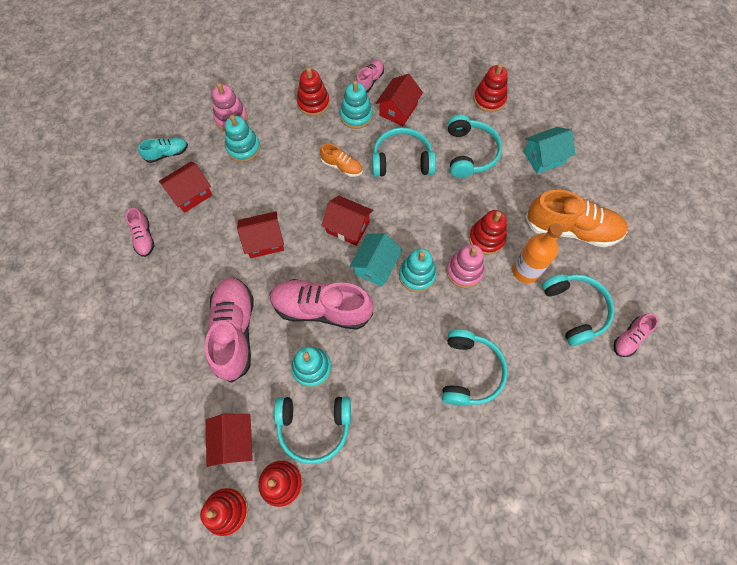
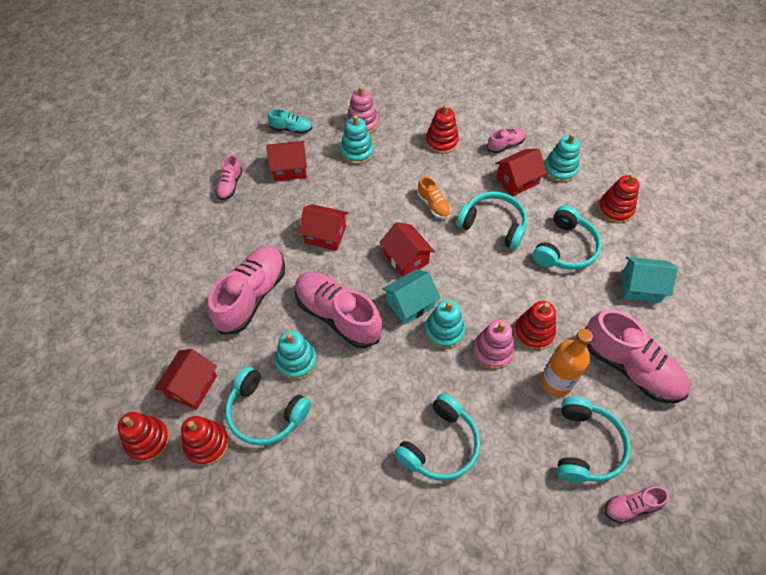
camera: 30 degrees right, 10 degrees down
turquoise stacking toy [340,81,373,129] -> turquoise stacking toy moved to [544,133,580,183]
orange shoe [525,190,628,247] -> pink shoe [585,309,690,403]

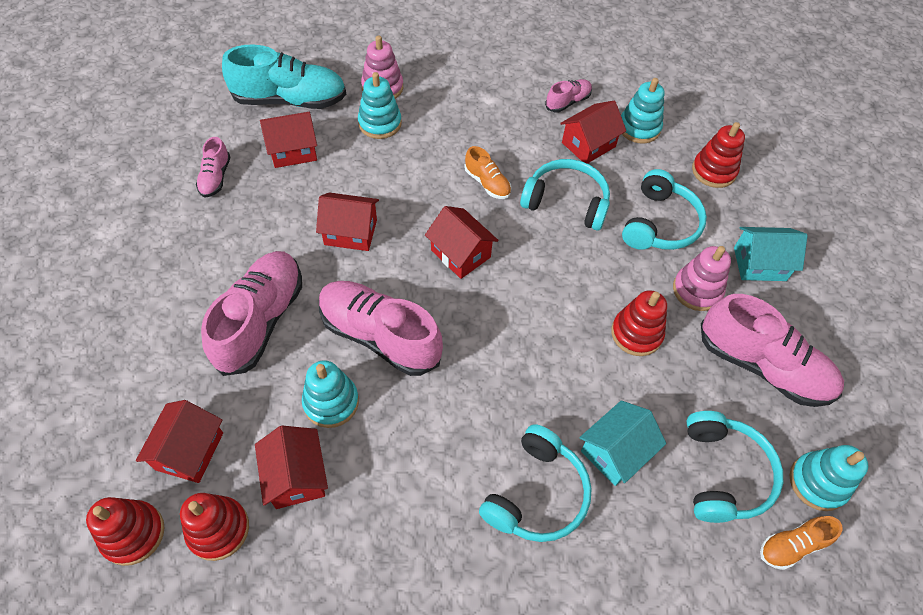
camera: 10 degrees left, 0 degrees up
turquoise headphones [225,366,311,446] -> red house [255,426,328,509]
turquoise shoe [268,109,312,134] -> turquoise shoe [222,44,346,109], size x2.02
turquoise house [382,269,440,325] -> turquoise house moved to [580,401,666,486]
turquoise stacking toy [425,299,465,349] -> turquoise stacking toy moved to [789,445,868,511]
red stacking toy [426,104,459,154] -> none
pink stacking toy [473,320,515,369] -> pink stacking toy moved to [673,246,731,311]
orange bottle [541,329,593,397] -> none
pink shoe [604,486,669,523] -> orange shoe [760,516,842,570]

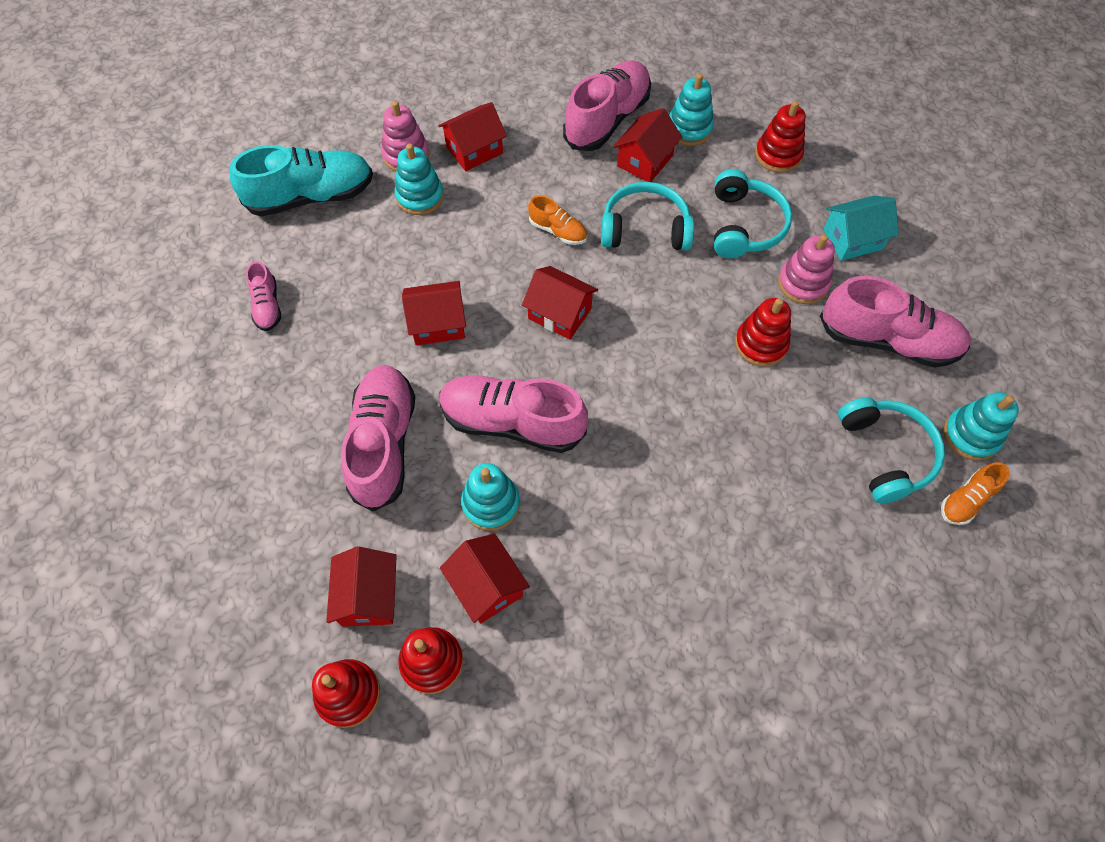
camera: 15 degrees left, 5 degrees up
red house [260,112,317,168] -> red house moved to [438,102,507,171]
turquoise headphones [479,424,592,542] -> none
pink shoe [545,79,592,112] -> pink shoe [563,60,651,151], size x2.02
turquoise house [580,401,666,486] -> none

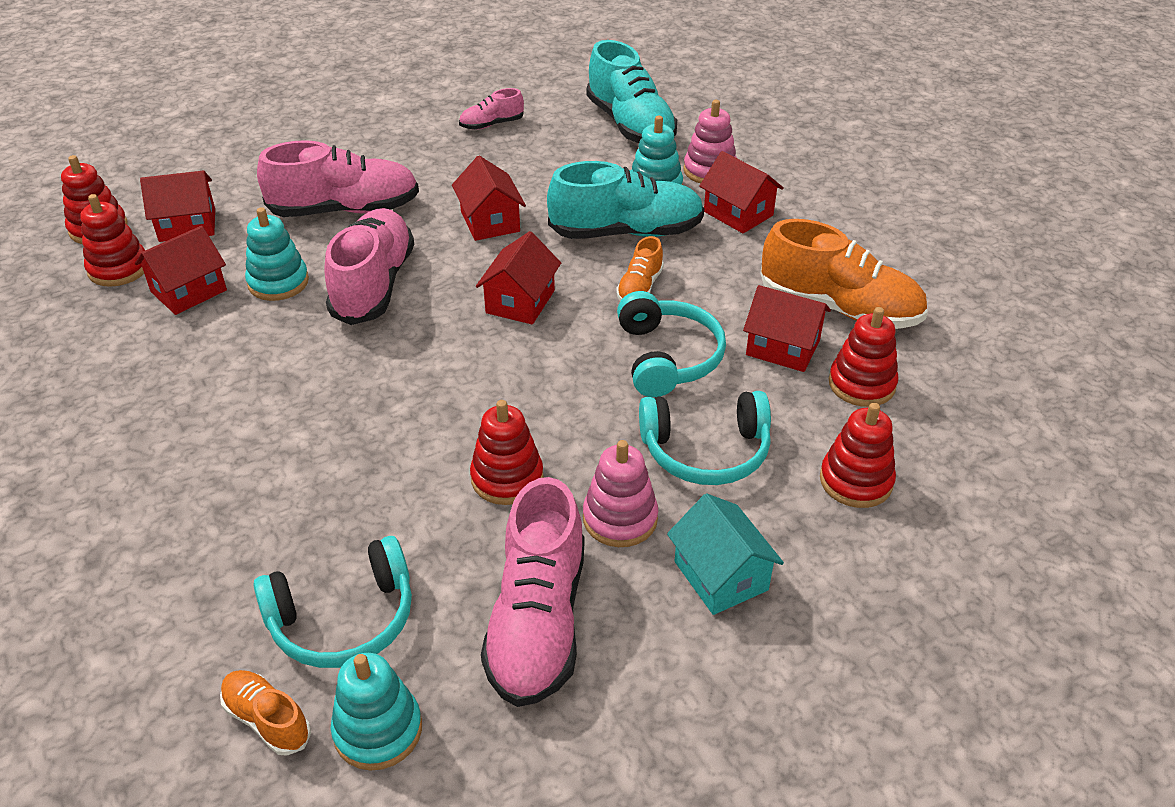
camera: 80 degrees right, 20 degrees down
pink shoe [563,60,651,151] -> orange shoe [760,219,928,329]
turquoise stacking toy [669,73,714,146] -> red stacking toy [829,307,898,407]
none -> turquoise shoe [547,161,704,239]

